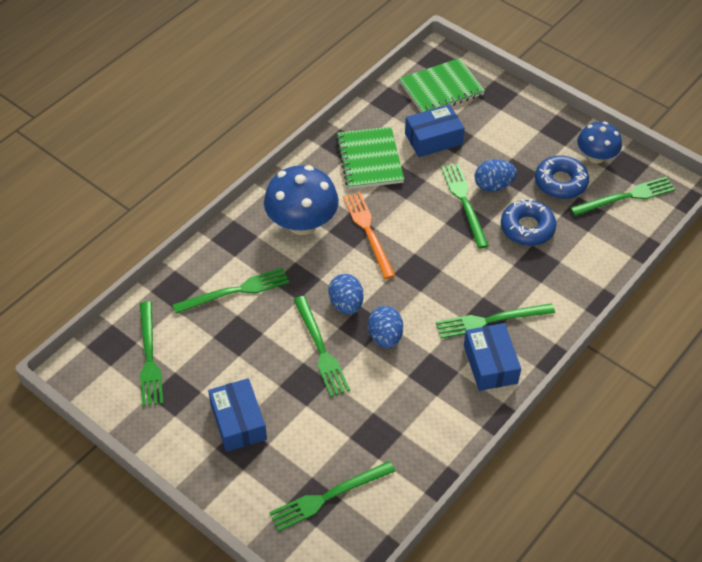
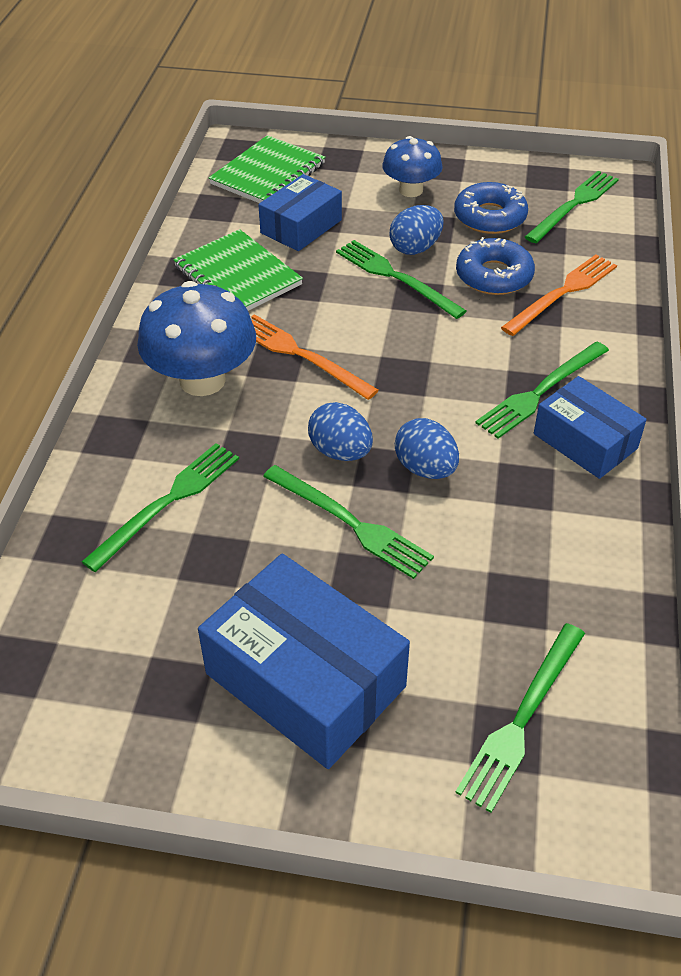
camera: 30 degrees left, 5 degrees down
green fork [140,301,163,406] -> none
blue box [208,378,267,452] -> blue box [198,554,410,769], size x1.61
blue mushroom [577,122,622,164] -> blue mushroom moved to [382,136,443,197]
none -> orange fork [501,255,617,336]

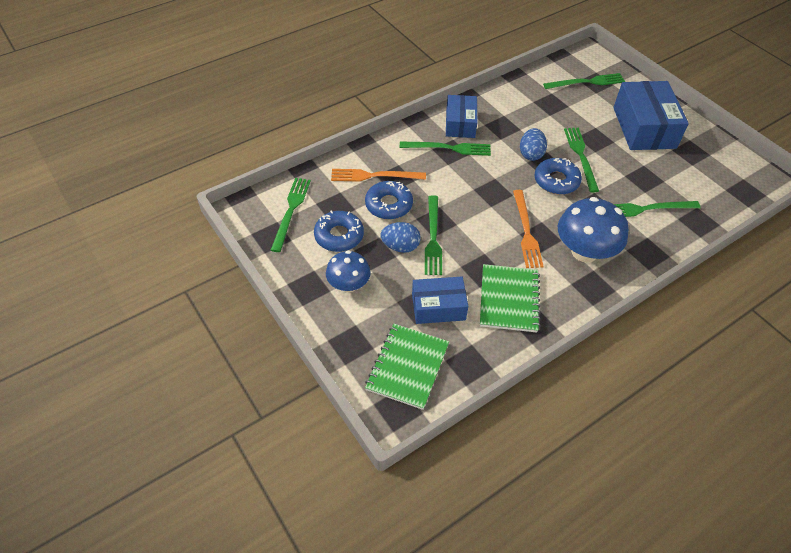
camera: 135 degrees left, 5 degrees up
green notebook [209,135,325,203] -> green notebook turned 60 degrees counterclockwise [365,324,449,410]
blue egg [308,402,373,461] -> blue donut [534,158,582,194]
green fork [525,171,619,243] -> green fork turned 105 degrees clockwise [271,178,311,252]

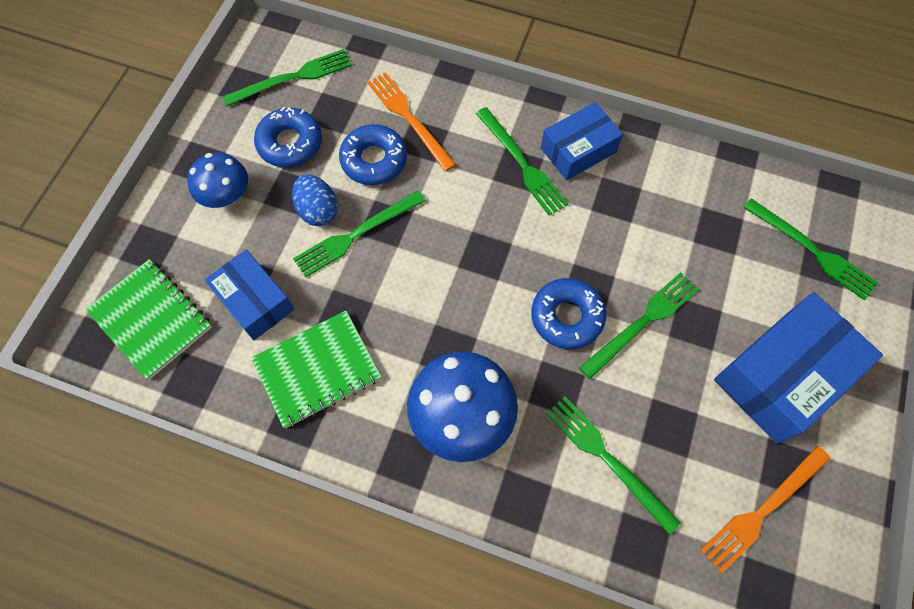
camera: 55 degrees right, 15 degrees up
green notebook [365,324,449,410] -> green notebook turned 60 degrees clockwise [85,259,212,380]
orange fork [513,190,544,268] -> orange fork moved to [701,446,831,573]
blue egg [520,128,547,161] -> none

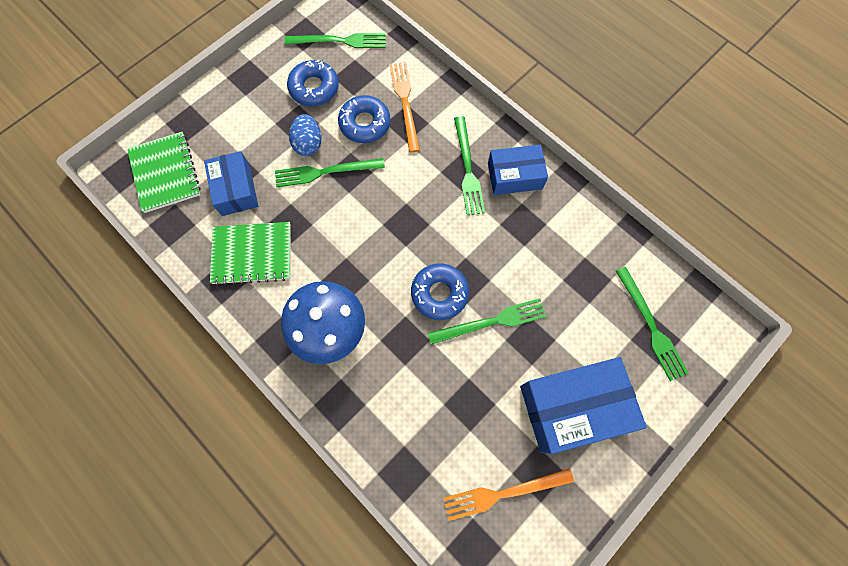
camera: 25 degrees right, 5 degrees up
blue mushroom [187,152,248,208] -> none
green fork [546,396,681,535] -> none

